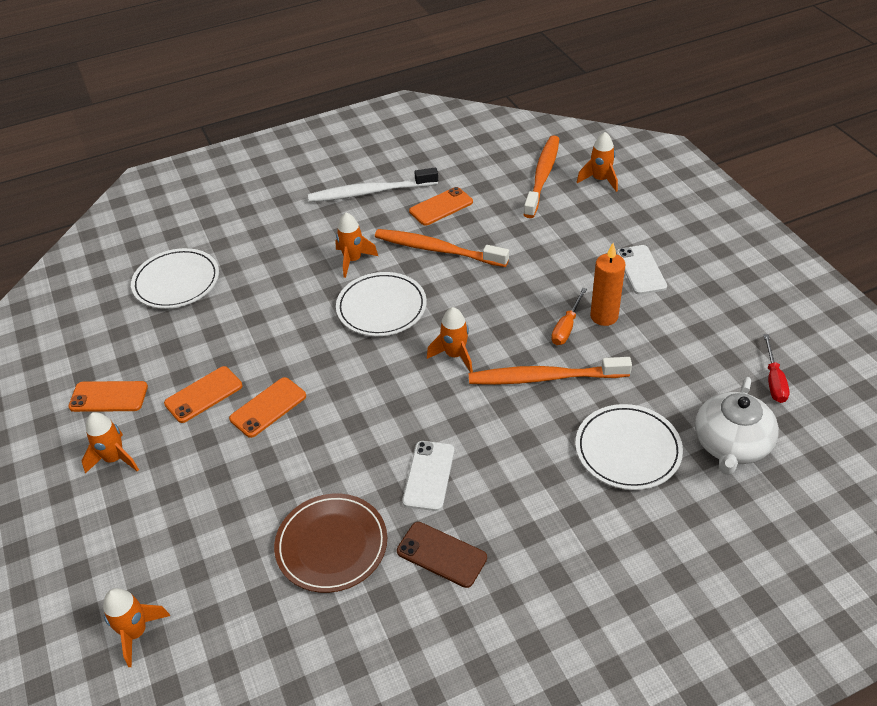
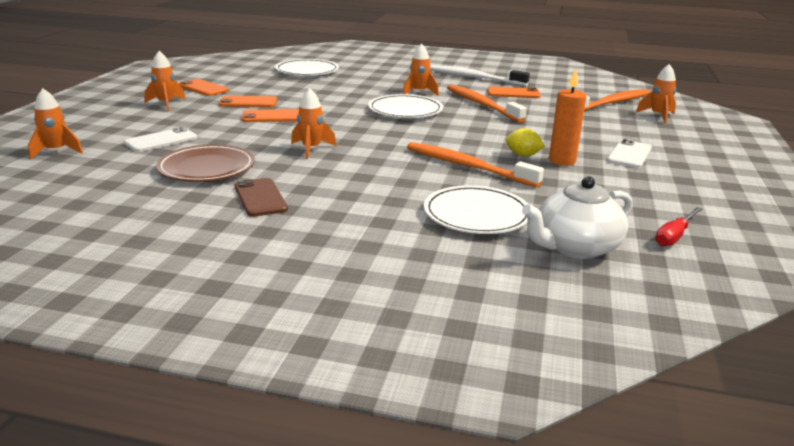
camera: 35 degrees right, 20 degrees down
white phone [402,441,454,511] -> white phone moved to [124,127,197,152]
orange rocket [427,307,473,373] -> orange rocket moved to [291,88,336,159]
orange screwdriver [551,288,587,345] -> yellow lemon [506,128,545,157]

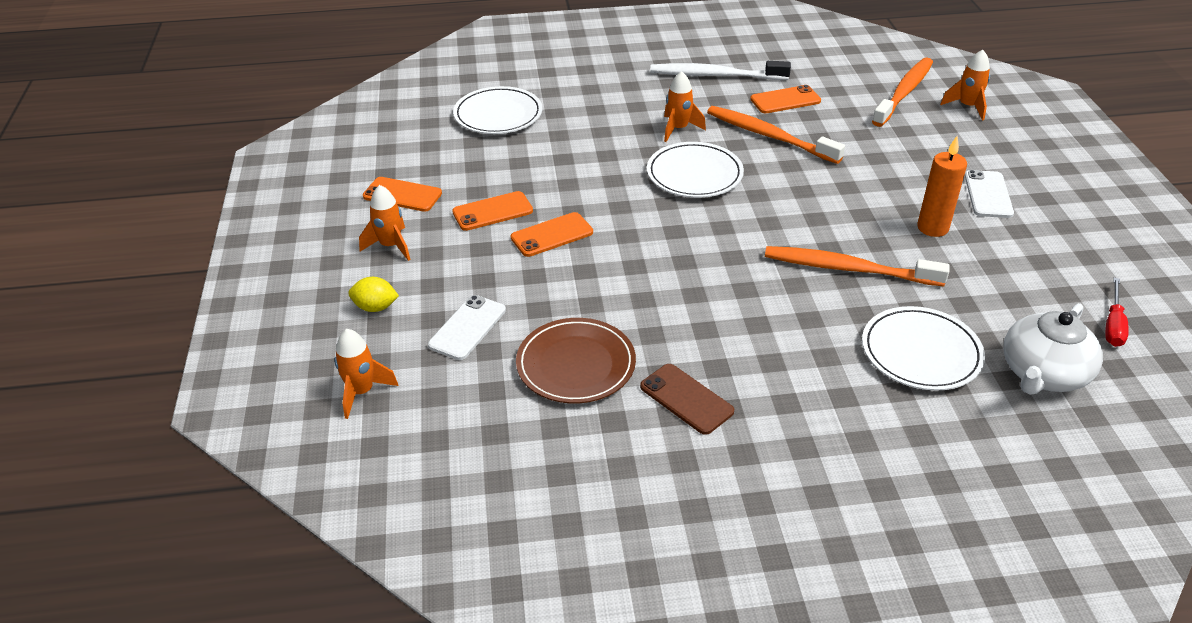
camera: 20 degrees left, 15 degrees up
orange rocket [291,88,336,159] -> none
yellow lemon [506,128,545,157] -> yellow lemon moved to [348,277,399,312]

